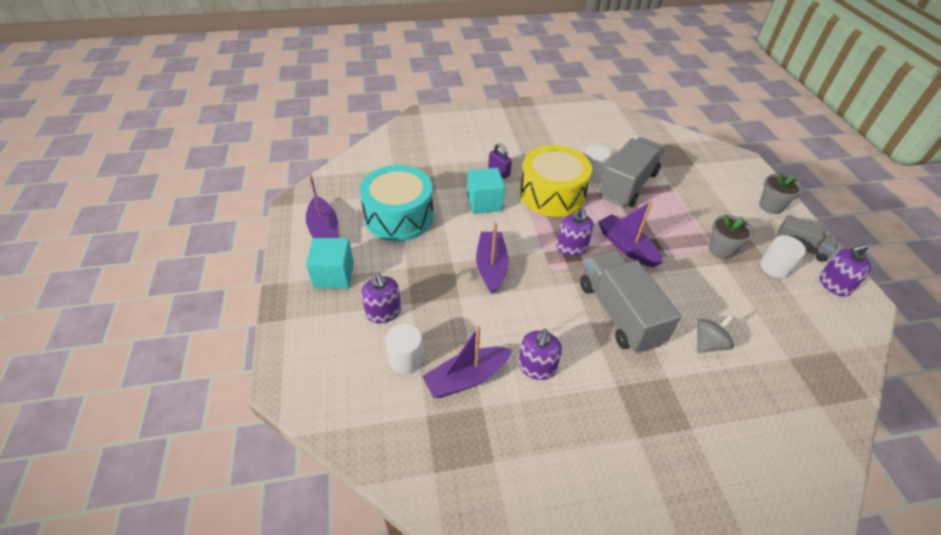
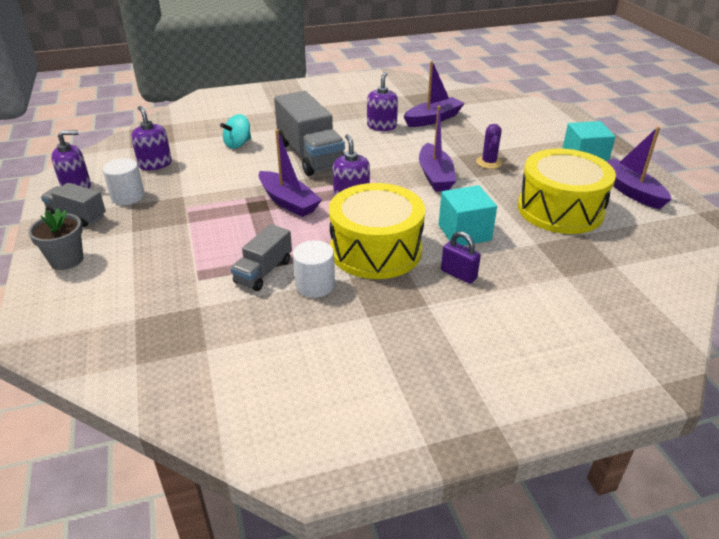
camera: 175 degrees right, 10 degrees down
turquoise drum [359,165,434,241] -> yellow drum [518,149,616,234]
purple soap dispenser [361,272,401,323] -> purple soap dispenser moved to [131,106,172,170]
white cylinder [385,324,424,374] -> none
grey truck [599,137,665,207] -> grey truck [230,224,292,291], size x0.55
grey spinning top [697,315,734,353] -> turquoise spinning top [220,114,251,149]
grey flower pot [709,215,753,259] -> none
none -> purple cactus [476,124,502,169]

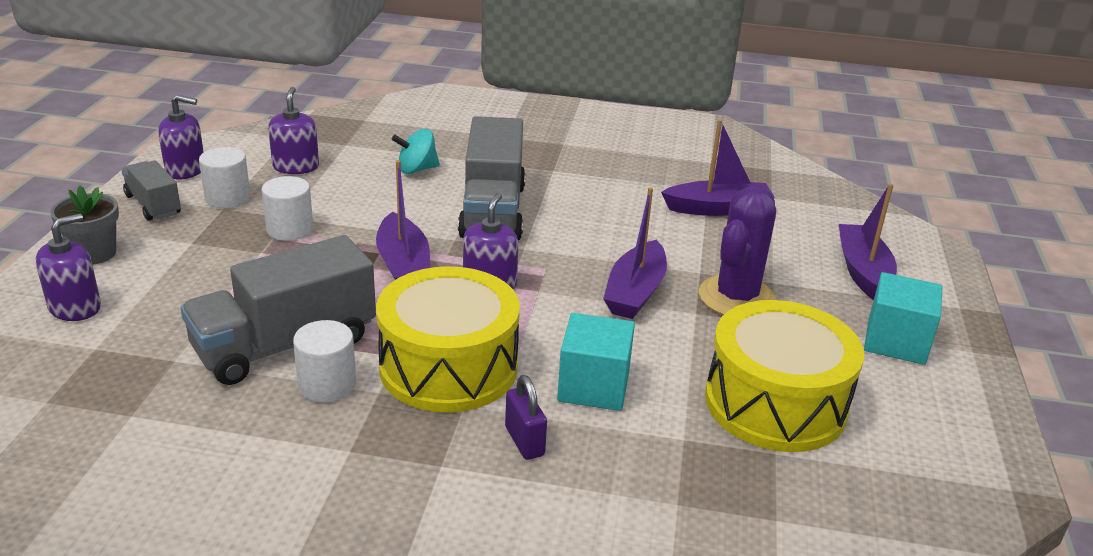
camera: 25 degrees right, 5 degrees down
grey truck [230,224,292,291] -> grey truck [180,235,376,385], size x1.81
purple soap dispenser [367,72,398,131] -> purple soap dispenser moved to [36,213,101,321]
purple cactus [476,124,502,169] -> purple cactus [699,186,776,315], size x1.82
purple boat [606,127,672,209] -> purple boat moved to [839,184,897,300]
none -> white cylinder [261,176,313,241]

